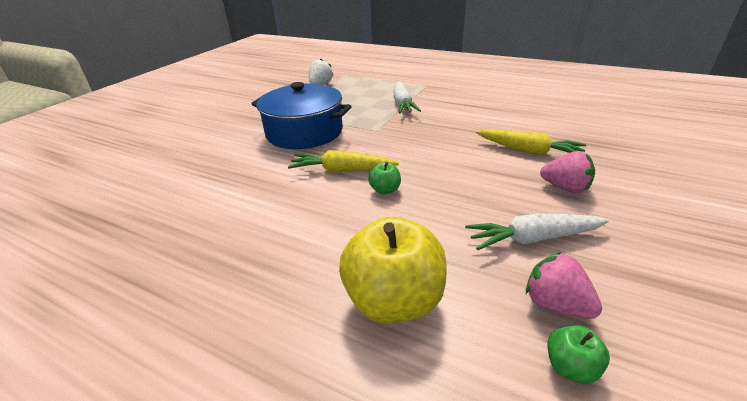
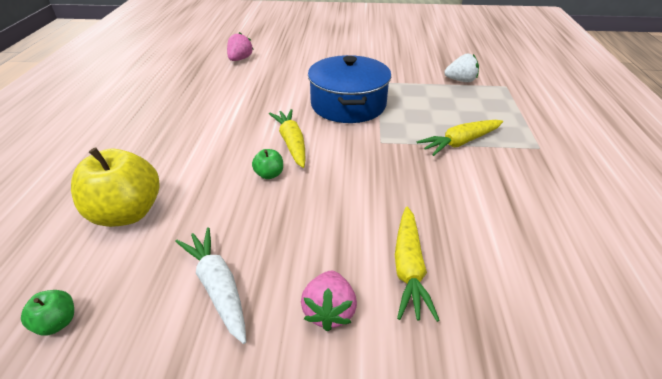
camera: 65 degrees right, 5 degrees up
white carrot [394,82,421,114] -> yellow carrot [417,120,503,156]
pink strawberry [526,252,602,319] -> pink strawberry moved to [227,32,254,61]

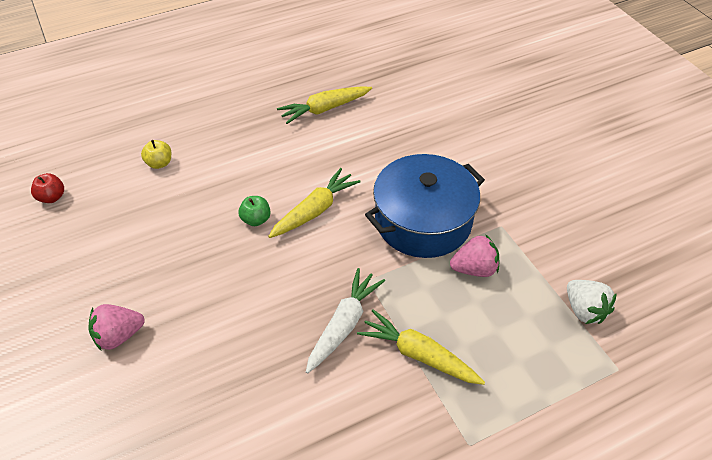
camera: 60 degrees right, 10 degrees up
green apple [21,290,74,336] -> red apple [31,173,64,203]
yellow apple [71,147,159,227] -> yellow apple [141,140,171,169], size x0.45
white carrot [175,227,246,344] -> white carrot moved to [306,268,385,373]
pink strawberry [227,32,254,61] -> pink strawberry moved to [450,234,499,277]
yellow carrot [395,206,440,322] -> yellow carrot moved to [277,86,372,124]

